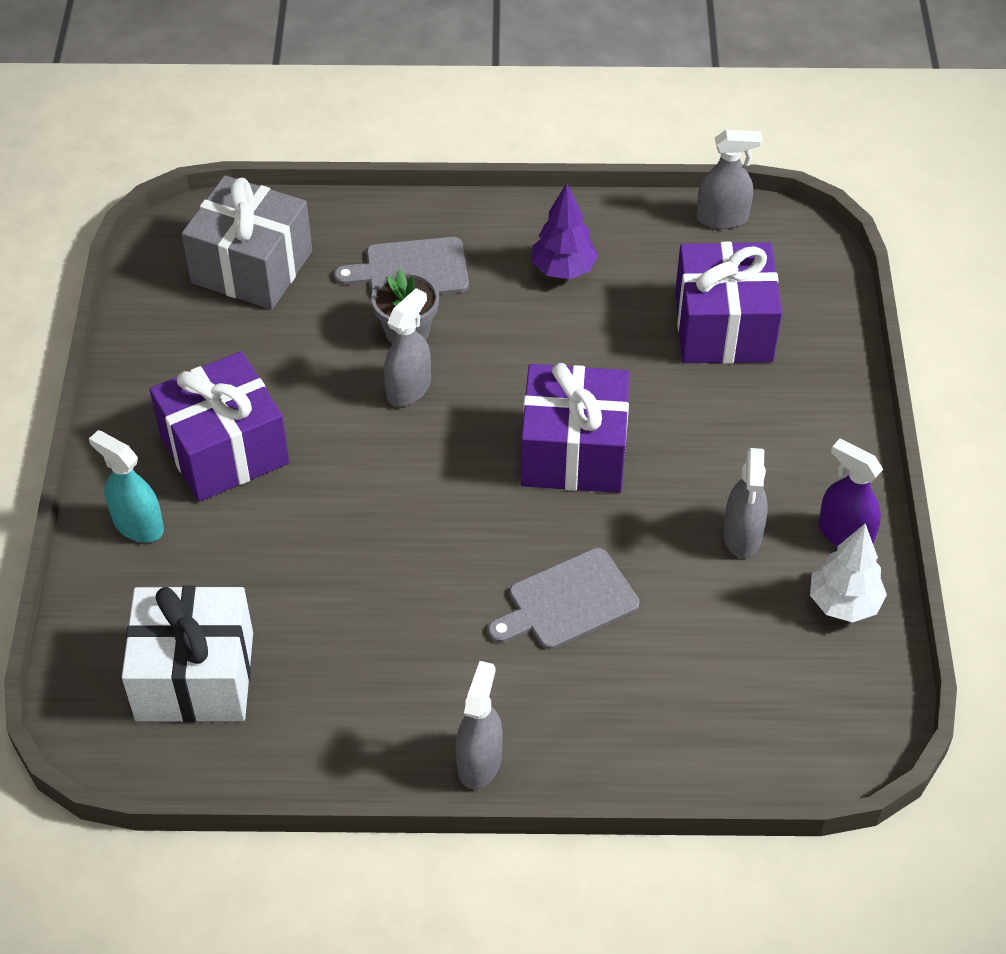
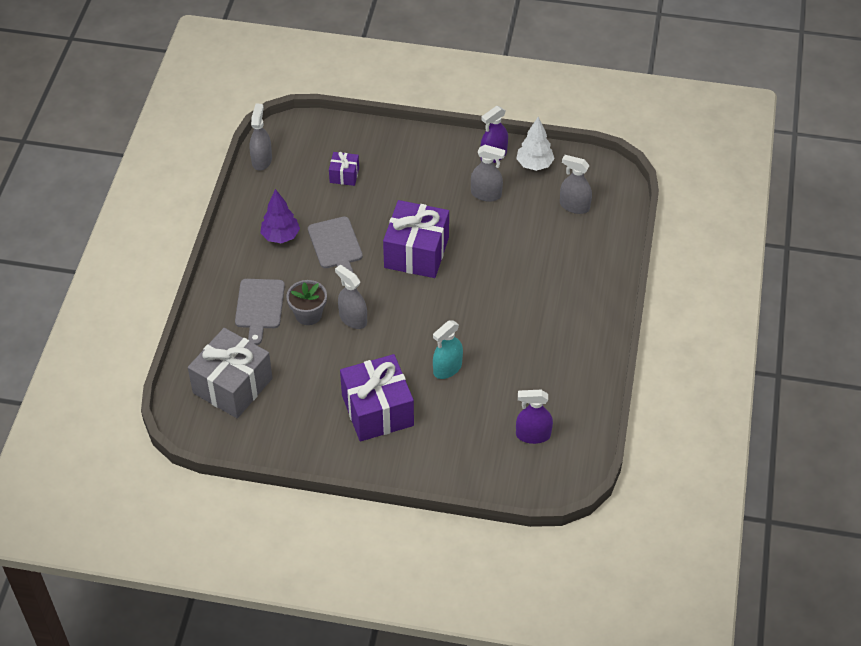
camera: 80 degrees left, 0 degrees up
turquoise spray bottle [89,430,164,542] -> turquoise spray bottle moved to [433,320,463,379]
white gift [122,585,253,722] -> purple spray bottle [516,390,553,444]
grey spray bottle [455,661,503,789] -> grey spray bottle moved to [560,155,592,214]
grey cutting board [488,548,639,650] -> grey cutting board moved to [308,216,363,273]
purple gift [675,242,782,364] -> purple gift [329,152,359,186], size x0.48

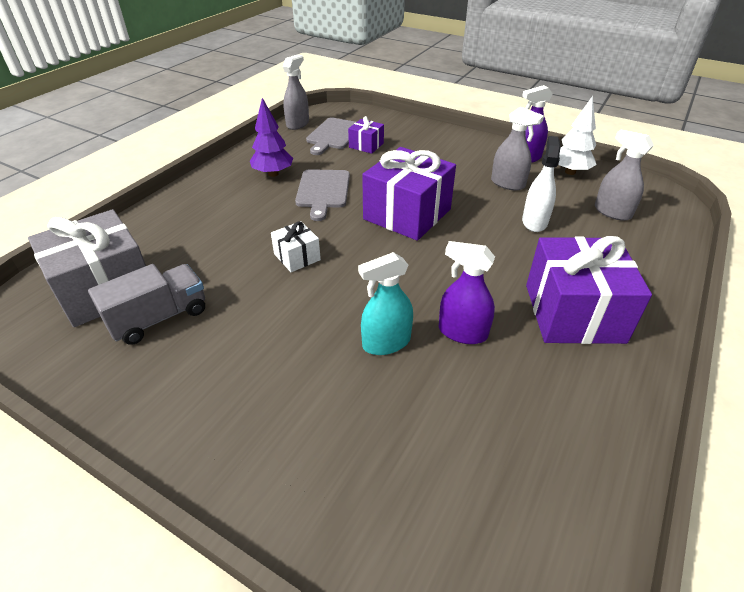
camera: 20 degrees right, 10 degrees down
grey cutting board [235,279,285,345] -> grey cutting board moved to [306,117,356,155]
grey flower pot [286,280,327,325] -> none
grey spray bottle [335,265,367,329] -> white gift [271,221,321,272]
purple gift [340,354,414,441] -> purple gift moved to [526,236,652,344]
purple spray bottle [516,390,553,444] -> purple spray bottle moved to [439,241,495,344]
none -> grey truck [88,264,205,345]
none -> white spray bottle [522,136,561,232]

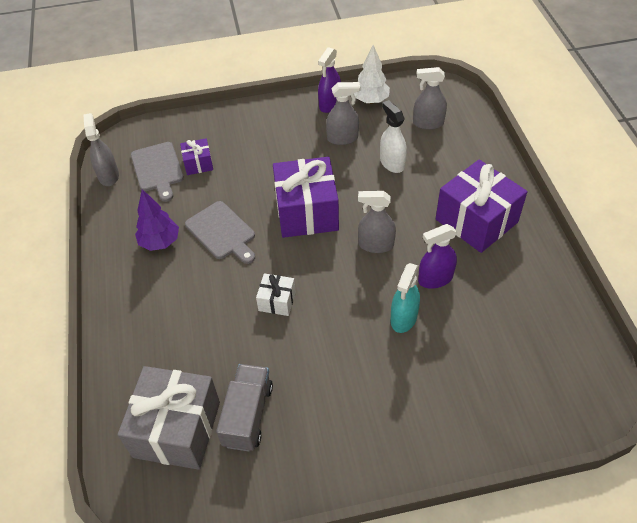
camera: 40 degrees left, 10 degrees up
none -> grey spray bottle [358,191,396,253]

